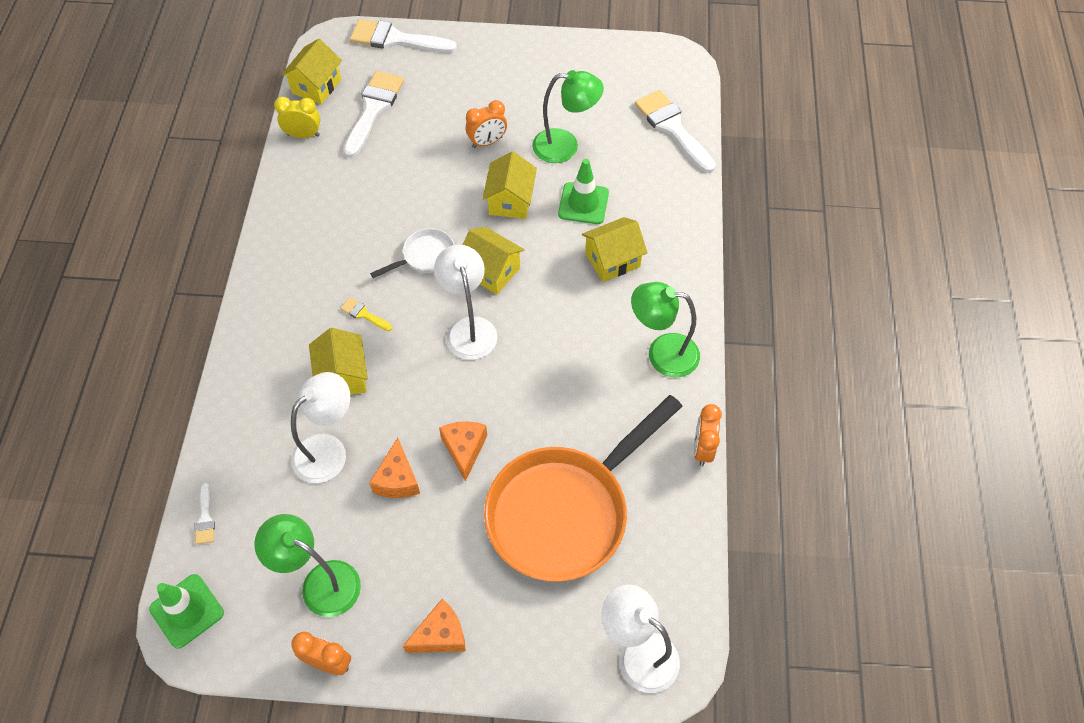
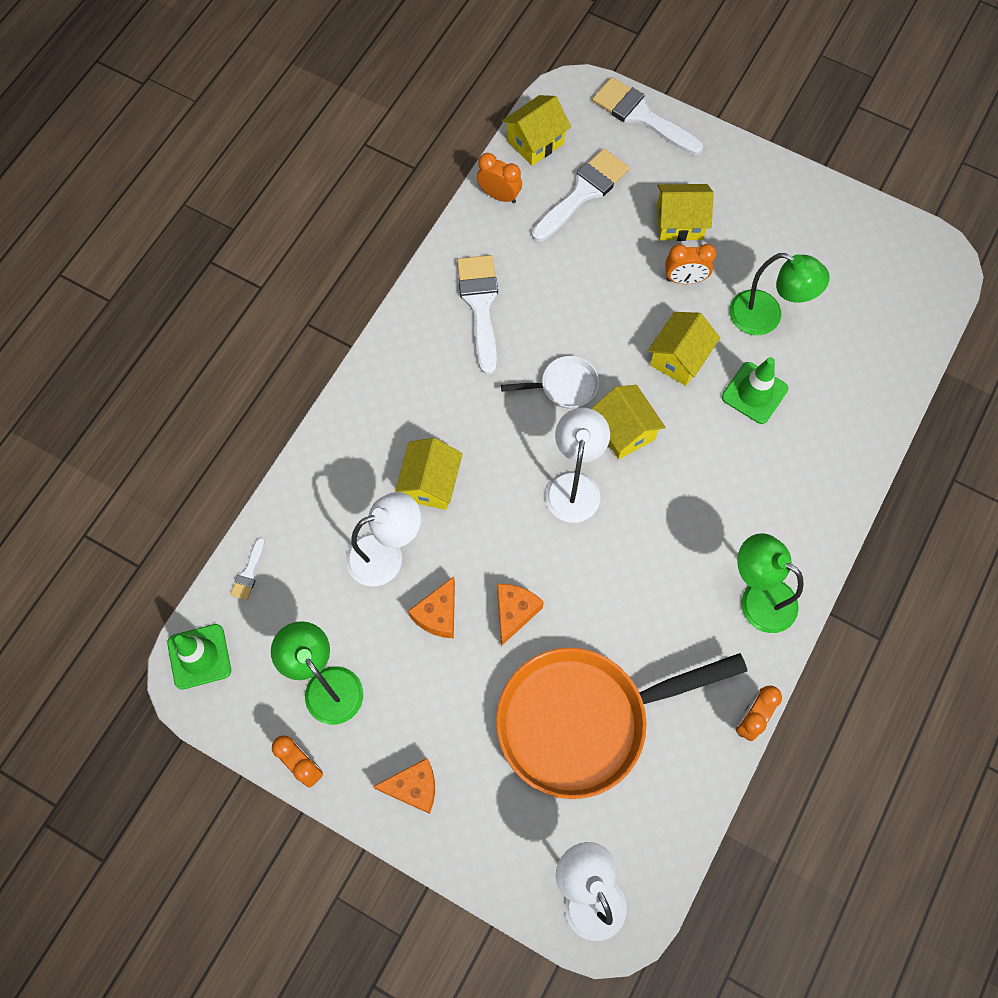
camera: 25 degrees right, 10 degrees up
yellow clock [274,97,320,138] -> orange clock [477,153,522,203]
yellow brush [340,297,392,331] -> none
yellow house [582,217,648,282] -> yellow house moved to [657,184,714,241]
white brush [635,90,716,173] -> white brush moved to [457,255,498,375]

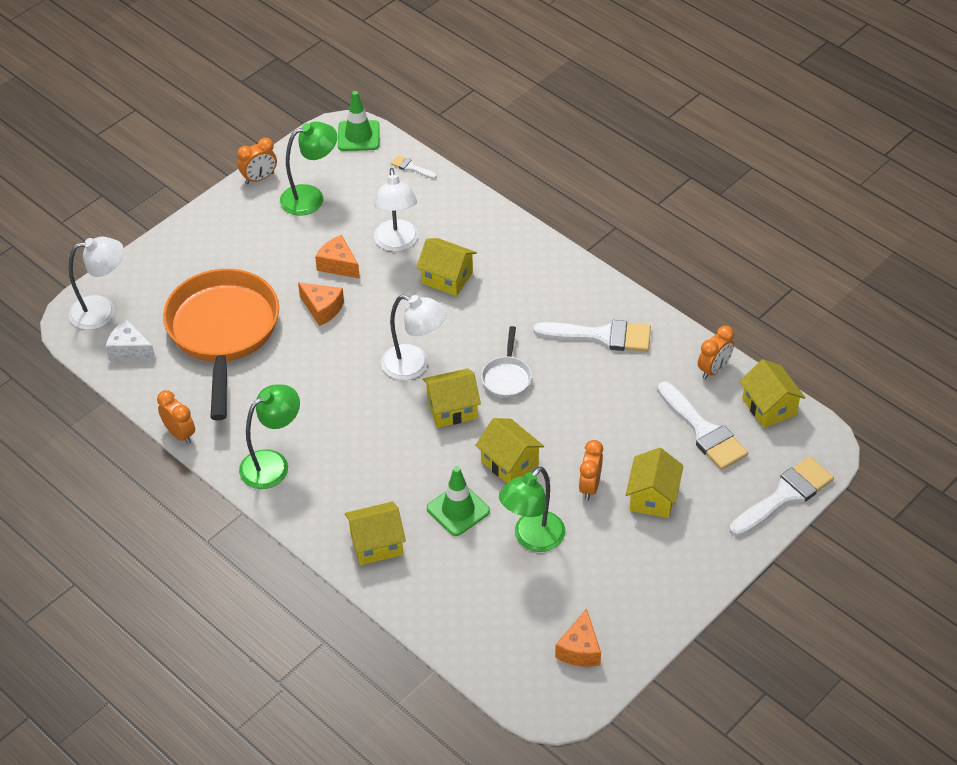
camera: 105 degrees right, 20 degrees down
orange cheese [373,758,435,814] -> orange cheese moved to [555,608,601,667]
none -> white cheese [106,319,156,360]
none -> yellow house [345,501,406,565]

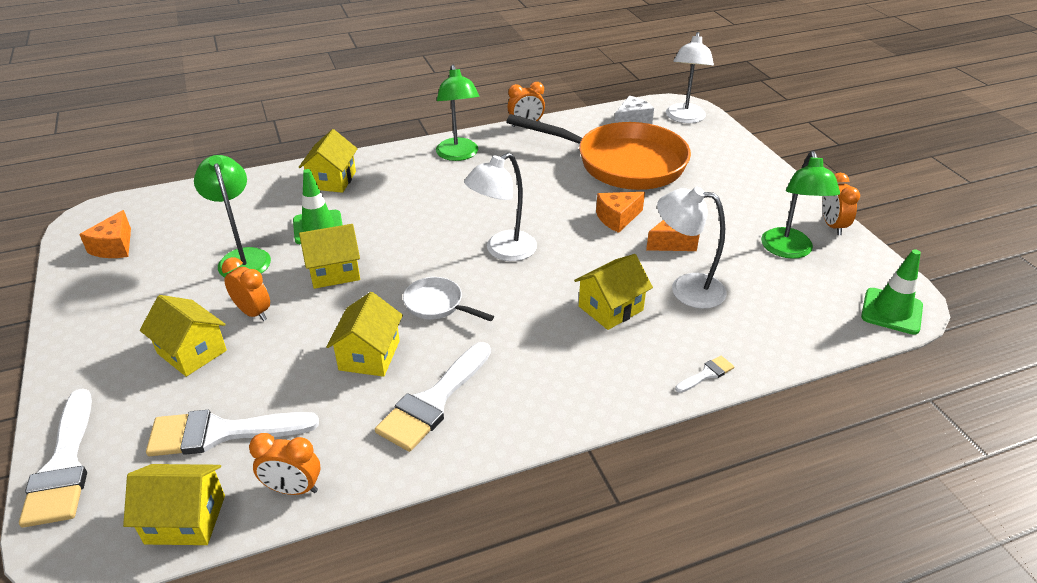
camera: 115 degrees right, 10 degrees down
white brush [391,155,437,179] -> white brush moved to [675,356,734,393]
yellow house [423,368,481,428] -> yellow house moved to [326,292,403,377]
orange cheese [555,608,601,667] -> orange cheese turned 120 degrees counterclockwise [79,210,131,258]
orange clock [698,326,734,379] -> orange clock turned 60 degrees counterclockwise [249,433,320,495]

